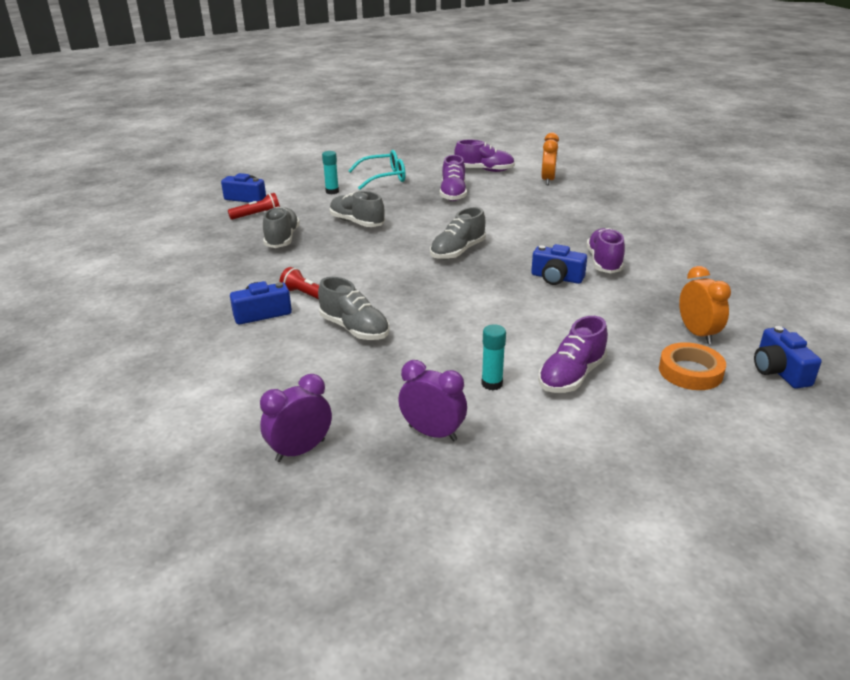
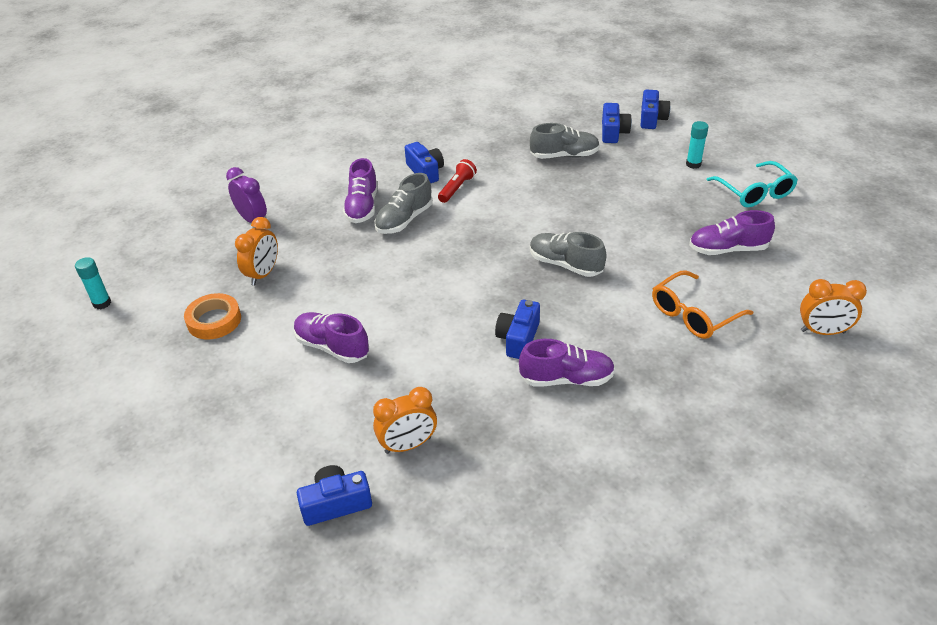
camera: 85 degrees right, 10 degrees up
red flashlight [228,193,280,220] -> blue camera [602,103,632,143]
grey shoe [329,191,385,227] -> none
purple clock [398,360,467,441] -> orange clock [235,217,278,285]
purple shoe [454,140,515,172] -> purple shoe moved to [343,158,378,223]
turquoise glue stick [481,324,506,390] -> turquoise glue stick moved to [75,257,111,309]
orange tape [659,342,726,390] -> orange tape moved to [184,293,241,339]
none -> orange glasses [652,270,753,339]

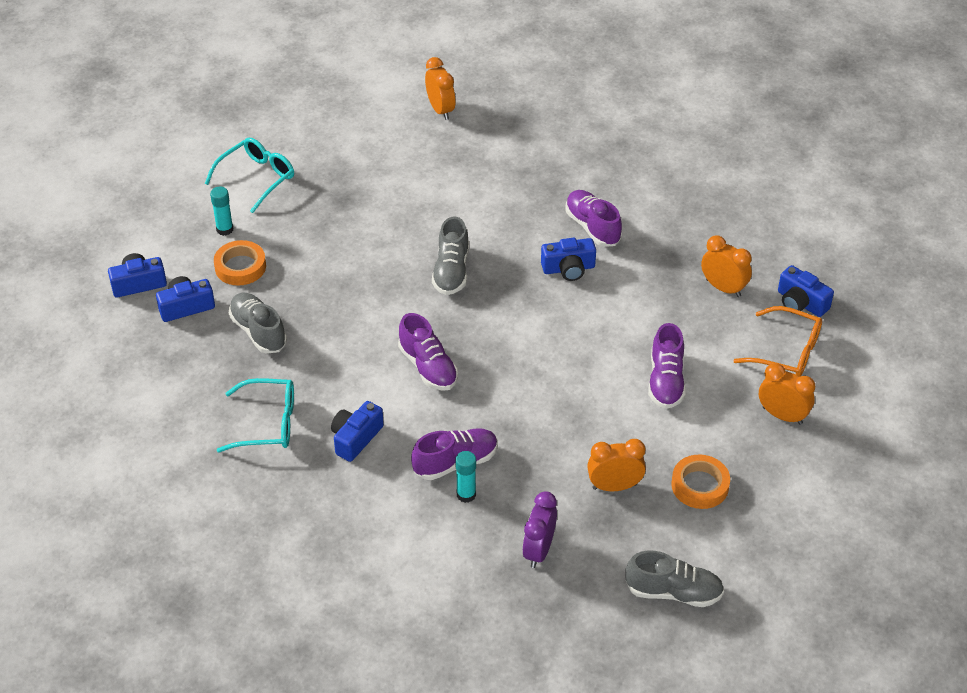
camera: 120 degrees left, 5 degrees up
turquoise glue stick [75,257,111,309] -> turquoise glue stick moved to [455,451,476,503]
grey shoe [375,173,433,234] -> grey shoe moved to [625,551,724,607]
red flashlight [438,159,477,203] -> none
orange glasses [652,270,753,339] -> orange glasses moved to [733,306,822,377]
purple shoe [689,210,775,255] -> purple shoe moved to [398,313,458,391]
none -> orange tape [214,240,266,285]
none -> turquoise glasses [217,378,294,452]
none -> orange clock [759,363,815,425]

